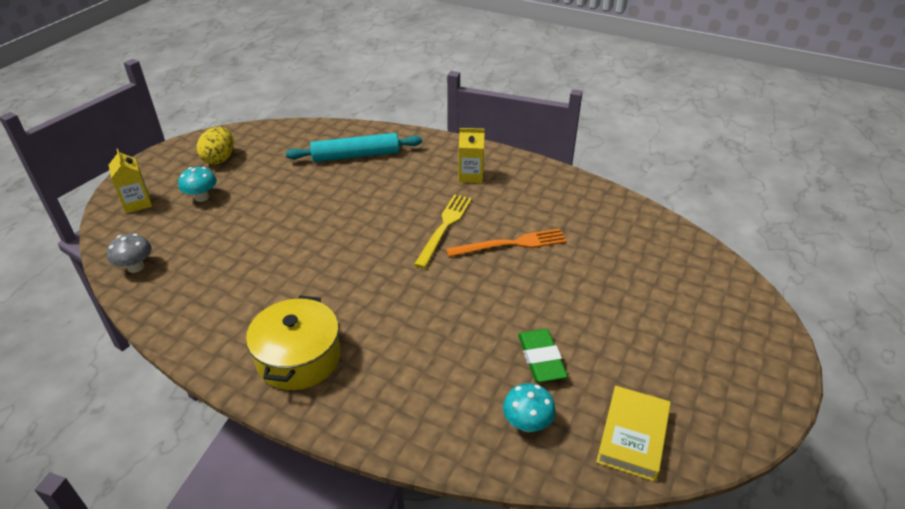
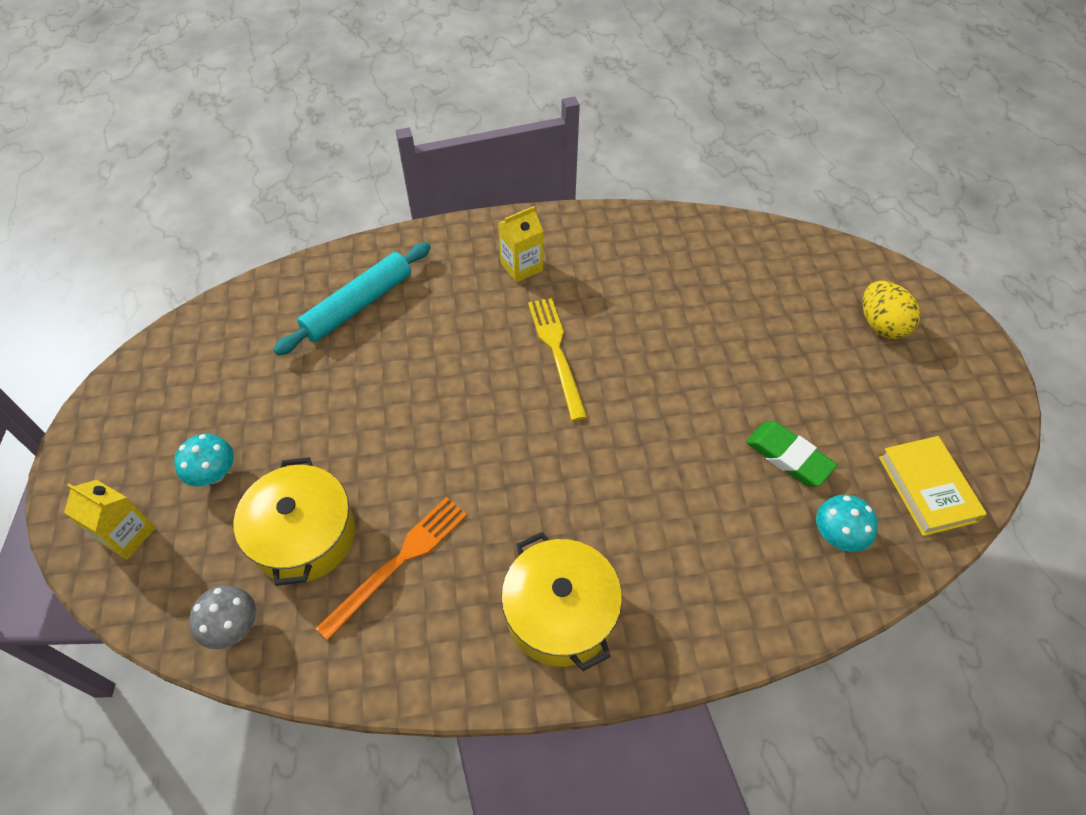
camera: 35 degrees left, 15 degrees up
yellow egg [197,127,234,165] -> yellow egg moved to [863,281,920,339]
orange fork [446,229,567,257] -> orange fork moved to [315,497,467,641]
none -> yellow pot [234,457,355,586]

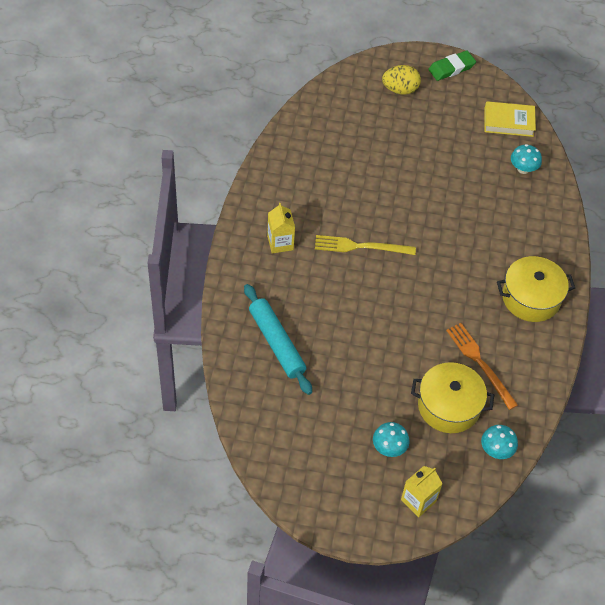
camera: 75 degrees left, 0 degrees up
grey mushroom [189,585,256,649] -> turquoise mushroom [481,425,518,459]
green eraser [746,421,837,486] -> green eraser moved to [428,50,476,81]

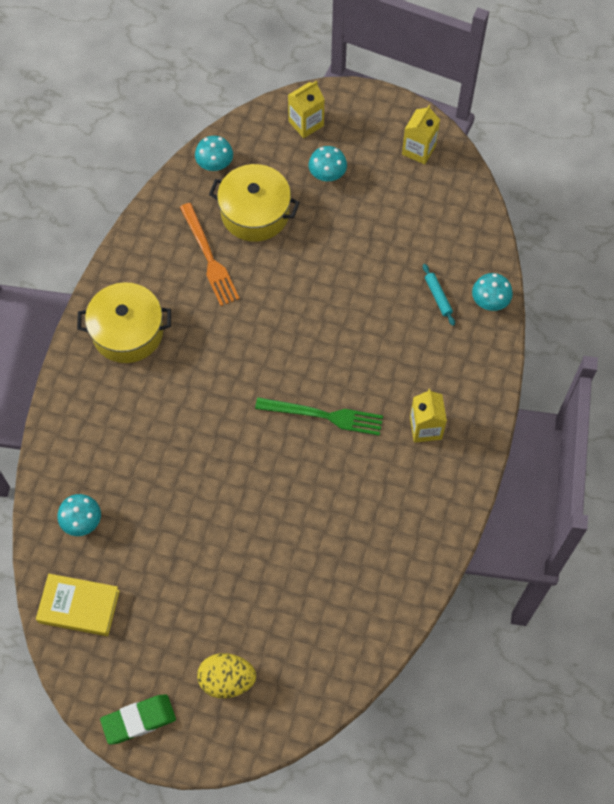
camera: 170 degrees left, 10 degrees up
turquoise rolling pin [244,284,312,395] -> turquoise rolling pin [423,264,455,326], size x0.46
yellow fork [315,235,416,255] -> green fork [255,397,383,436]
none -> yellow carton [402,105,440,164]
none -> turquoise mushroom [472,273,513,311]

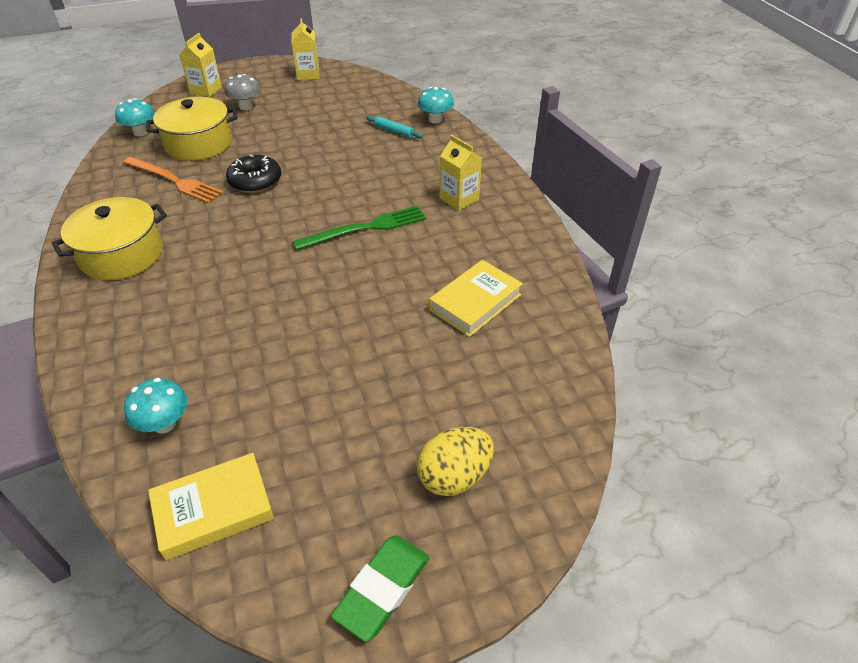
camera: 35 degrees left, 20 degrees down
turquoise mushroom [308,146,347,182] -> grey mushroom [225,74,261,110]
none -> black donut [226,154,281,193]
none -> yellow book [429,260,523,337]

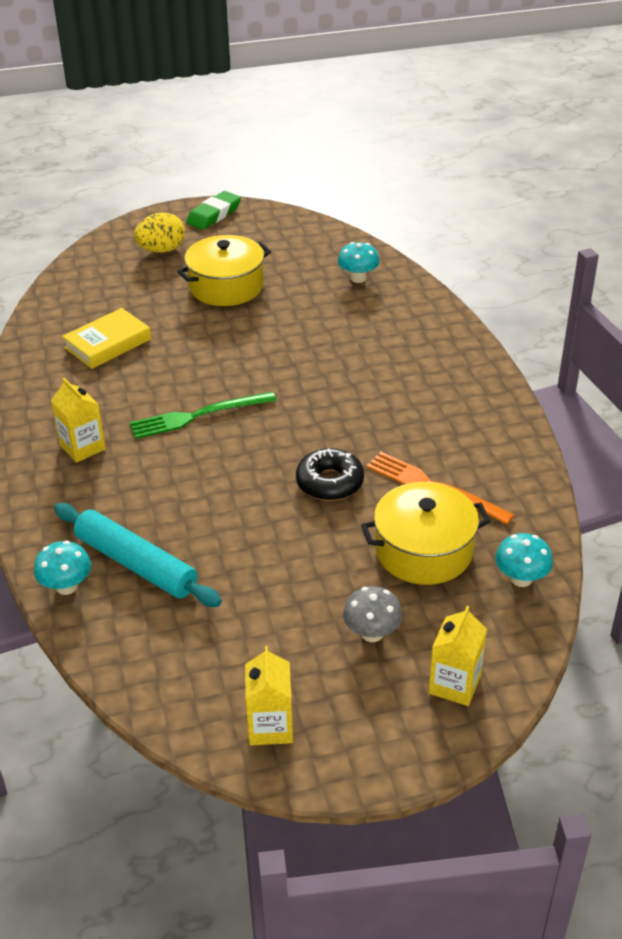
camera: 175 degrees left, 5 degrees down
yellow pot [52,197,167,280] -> yellow pot moved to [177,235,271,306]
yellow book [148,453,274,560] -> none
turquoise rolling pin [366,116,423,138] -> turquoise rolling pin [54,503,222,607], size x2.19

